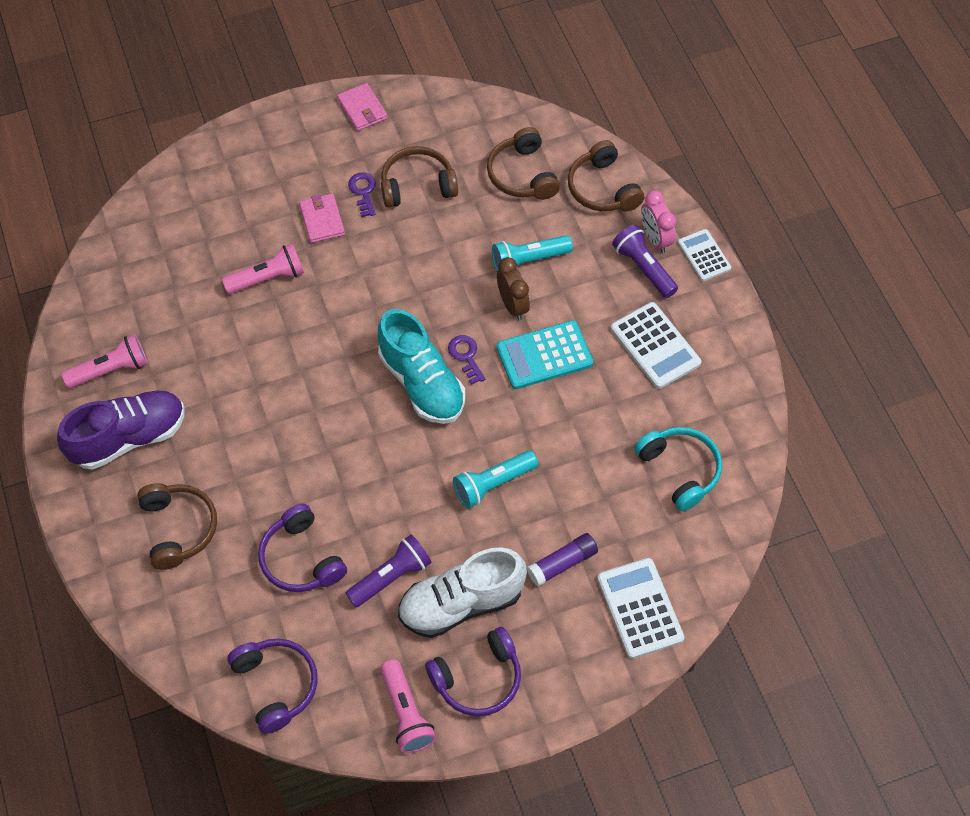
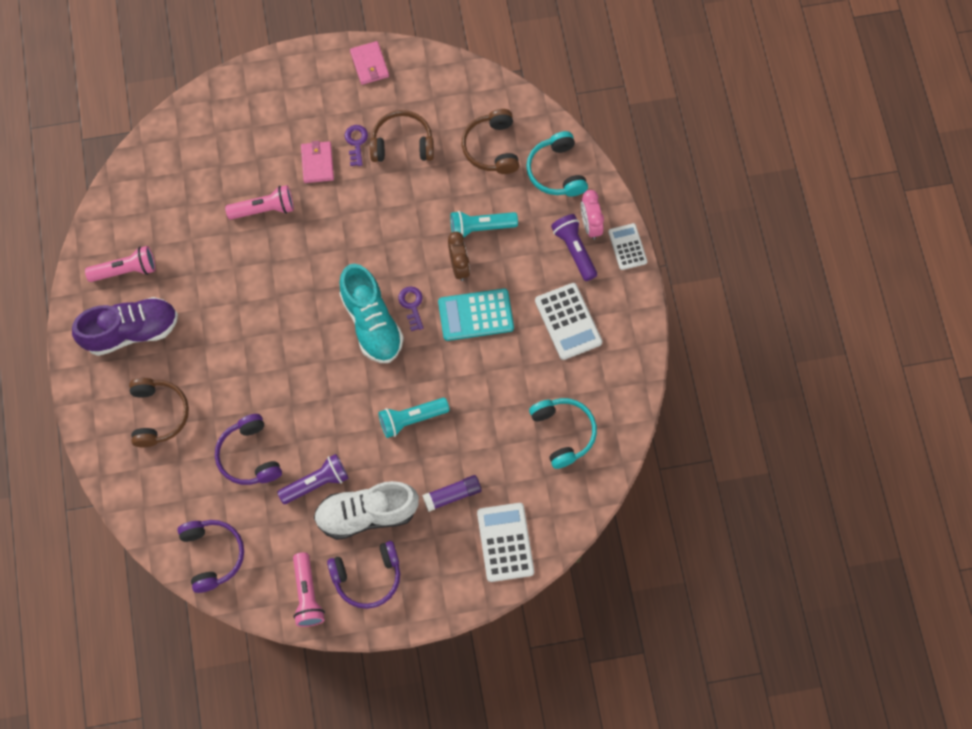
camera: 10 degrees right, 10 degrees up
brown headphones [568,140,645,212] -> turquoise headphones [526,131,588,196]

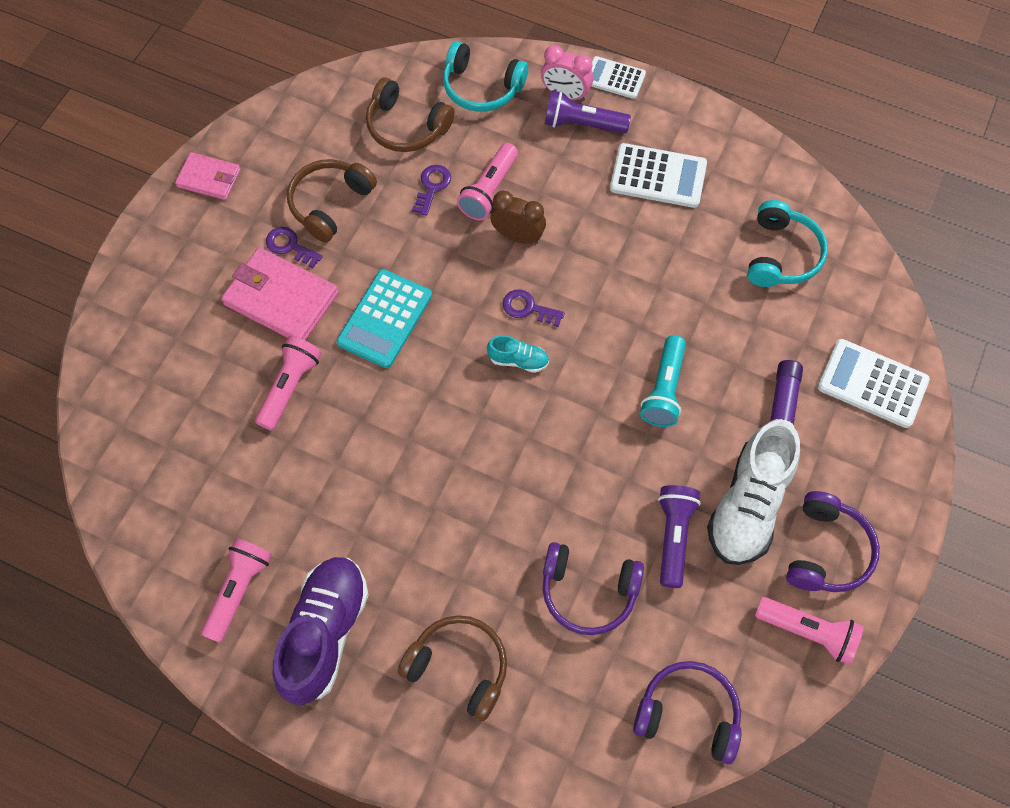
camera: 55 degrees left, 5 degrees down
pink wallet [301,141,334,183] -> pink wallet [221,247,339,341], size x1.68
turquoise shoe [339,264,404,363] -> turquoise shoe [487,335,549,373], size x0.46
turquoise calculator [438,289,514,341] -> turquoise calculator moved to [336,269,432,368]
turquoise flashlight [450,211,518,237] -> pink flashlight [457,143,518,220]
turquoise headphones [529,398,597,469] -> turquoise headphones turned 90 degrees clockwise [747,200,828,287]
none -> purple key [412,165,451,216]

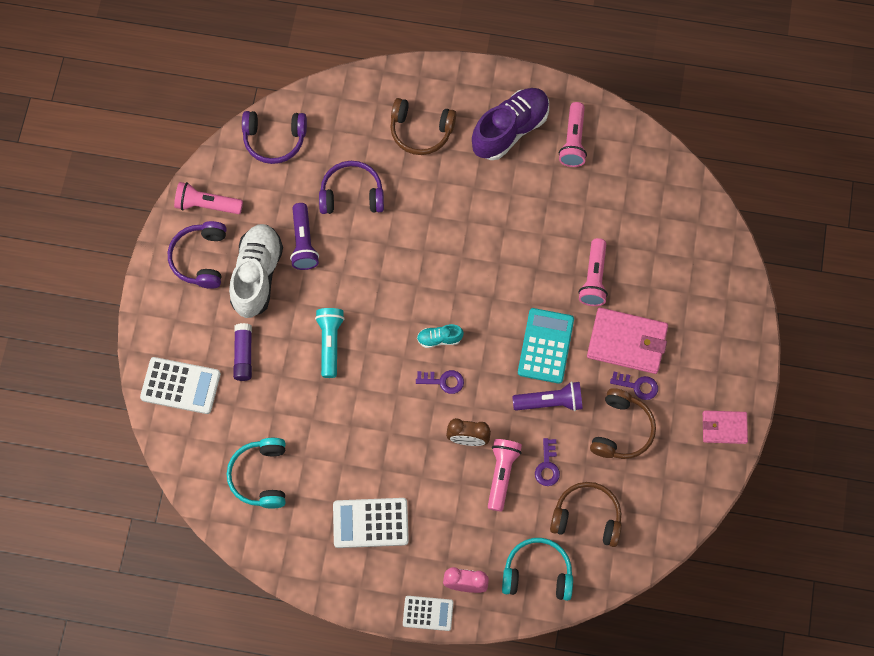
camera: 165 degrees right, 5 degrees up
purple shoe [273,557,369,705] -> purple shoe turned 135 degrees counterclockwise [472,88,549,160]
purple flashlight [545,90,631,133] -> purple flashlight moved to [512,381,583,411]

